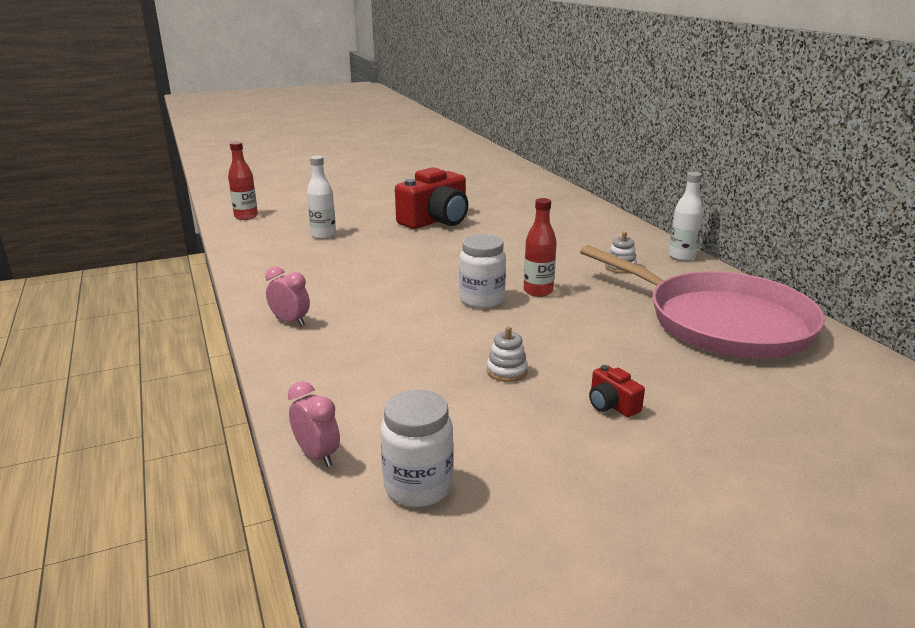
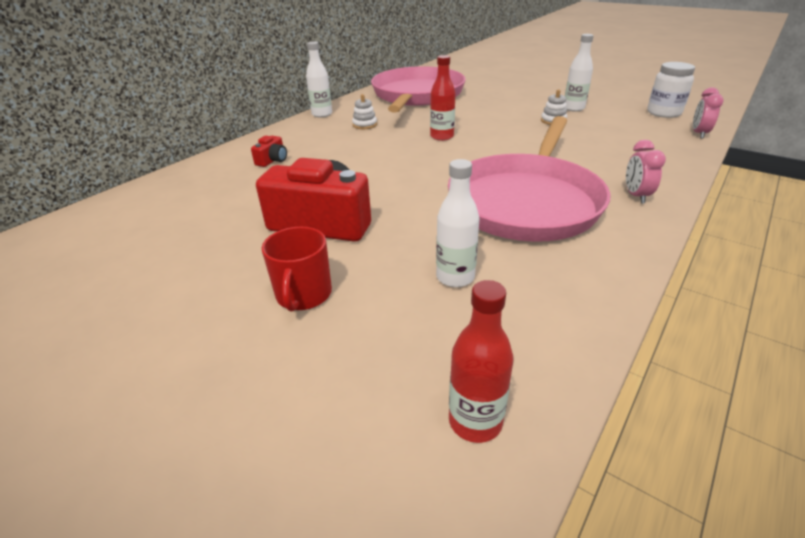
camera: 120 degrees left, 10 degrees up
white jar [459,234,506,308] -> none
red camera [589,365,645,417] -> red camera moved to [251,136,287,167]
none -> red mug [262,227,332,312]
none -> pink pan [448,116,610,242]
none -> white bottle [565,34,594,112]

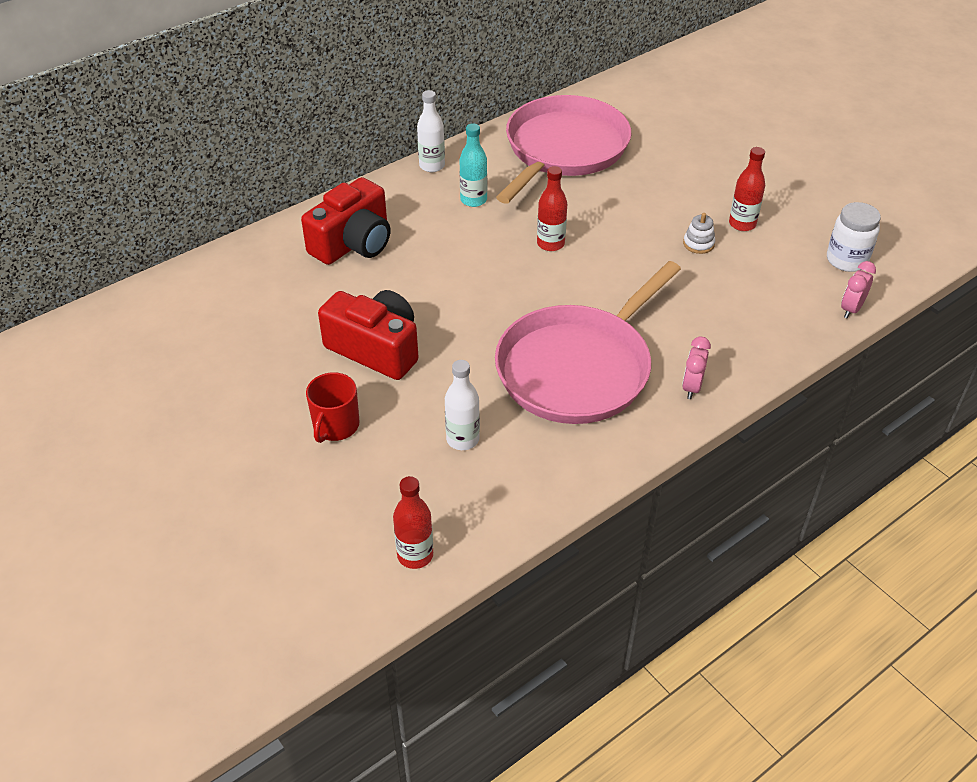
camera: 15 degrees right, 10 degrees up
red camera [251,136,287,167] -> red camera [301,177,390,265], size x2.29
white stacking toy [352,94,377,129] -> turquoise bottle [459,123,487,207]
white bottle [565,34,594,112] -> red bottle [729,147,765,231]

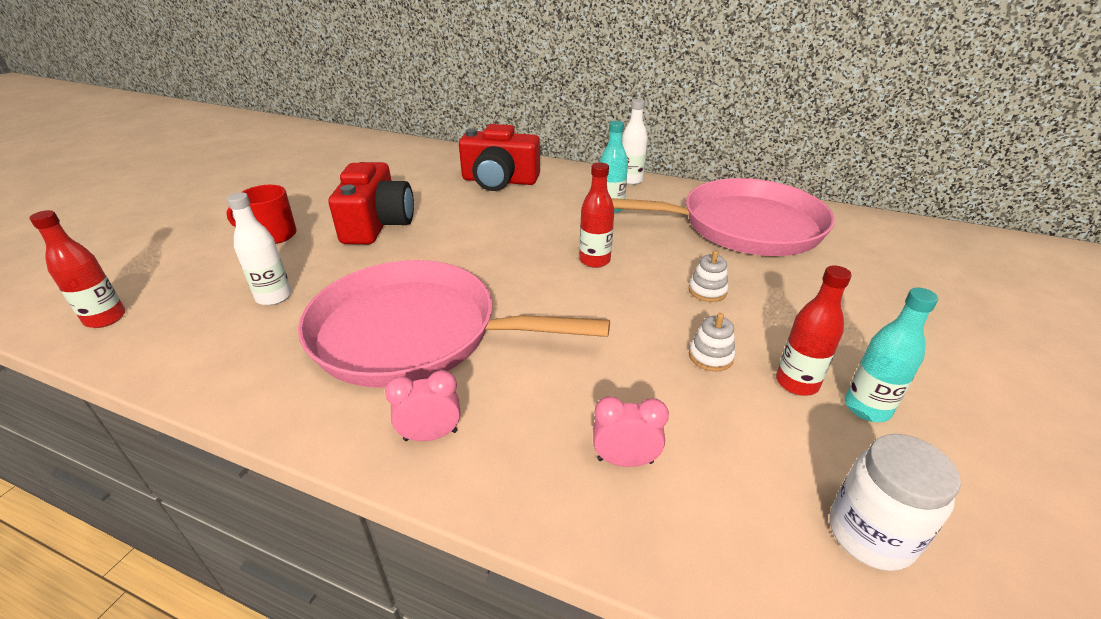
camera: 60 degrees right, 10 degrees down
pink clock [841,261,876,319] -> pink clock moved to [593,396,669,467]
none -> white stacking toy [689,251,728,302]
none -> turquoise bottle [845,288,938,422]

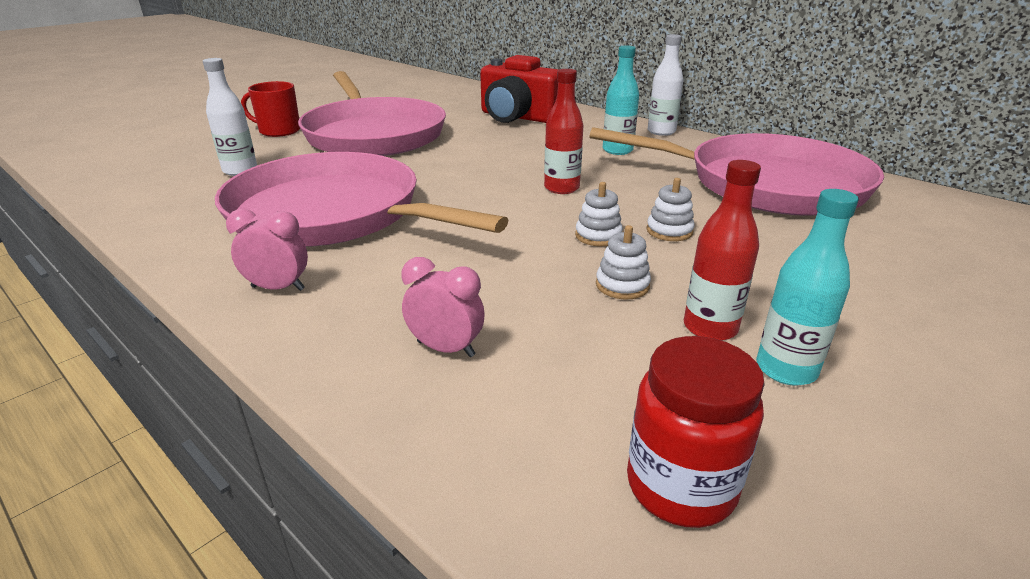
camera: 20 degrees right, 5 degrees down
red bottle [29,210,125,328] -> none
red camera [329,162,414,244] -> pink pan [298,71,446,156]
white jar [830,434,961,571] -> red jar [627,336,765,528]
none -> white stacking toy [575,182,623,246]

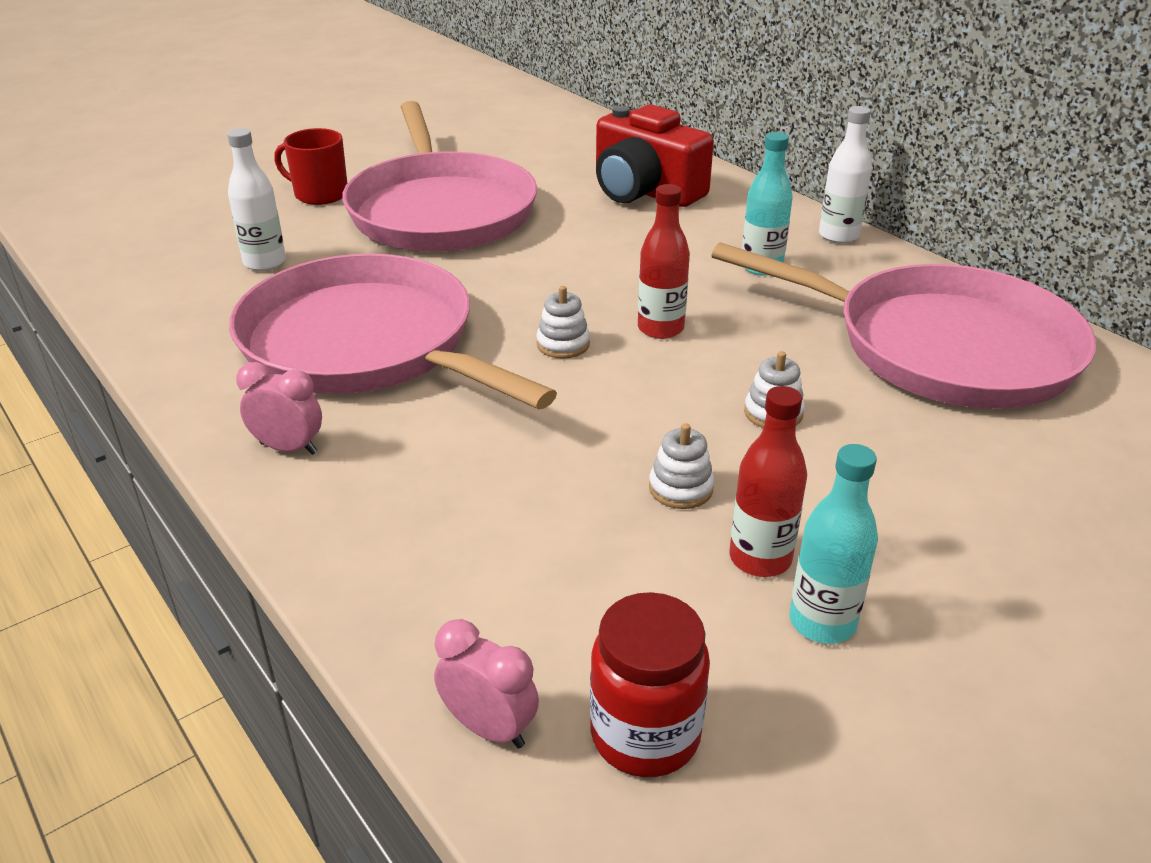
camera: 10 degrees right, 5 degrees up
pink clock [401,257,485,357] -> pink clock moved to [434,619,539,748]
white stacking toy [575,182,623,246] -> white stacking toy moved to [536,286,590,359]

